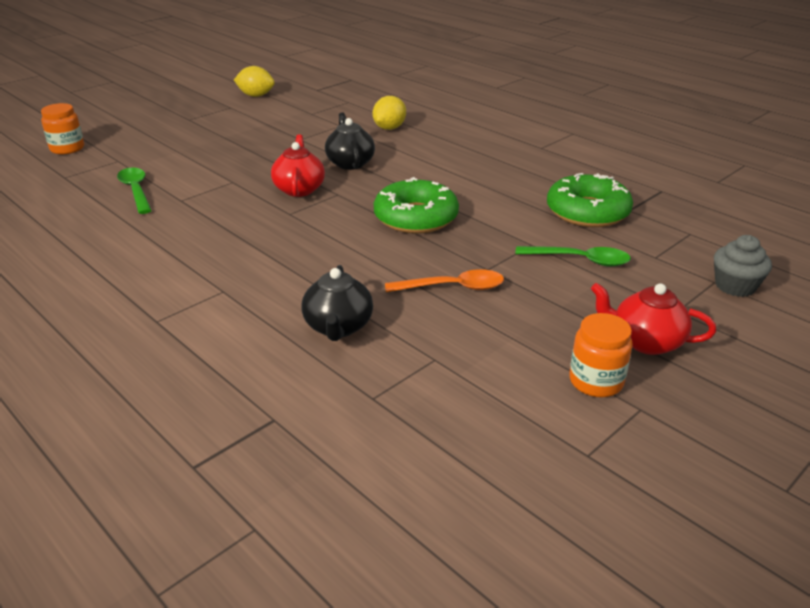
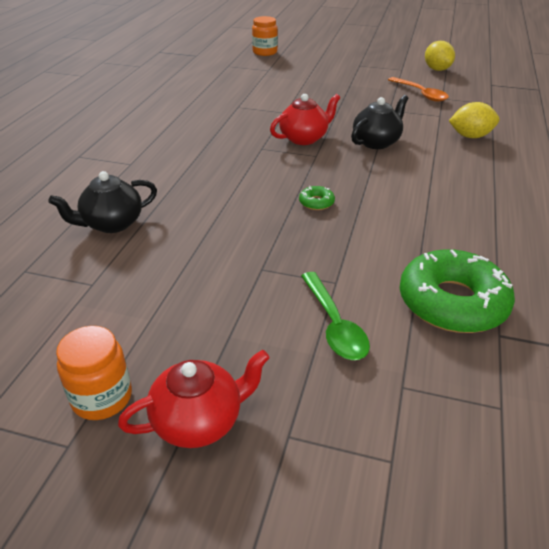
camera: 60 degrees right, 5 degrees up
green spoon [117,167,152,214] -> none
green donut [374,177,459,234] -> green donut [299,186,335,210], size x0.41
orange spoon [385,269,504,292] -> orange spoon moved to [388,77,449,102]
red teapot [591,283,716,355] -> red teapot turned 75 degrees clockwise [118,350,270,448]
grey cupcake [714,235,772,297] -> none

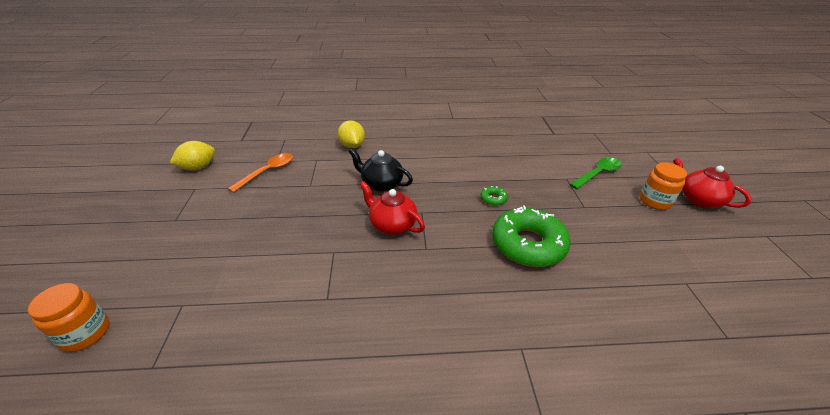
camera: 110 degrees left, 0 degrees up
black teapot [48,171,157,233] -> none
orange jar [56,326,132,420] -> orange jar moved to [640,163,687,210]
green donut [400,249,515,333] -> green donut moved to [492,206,571,267]

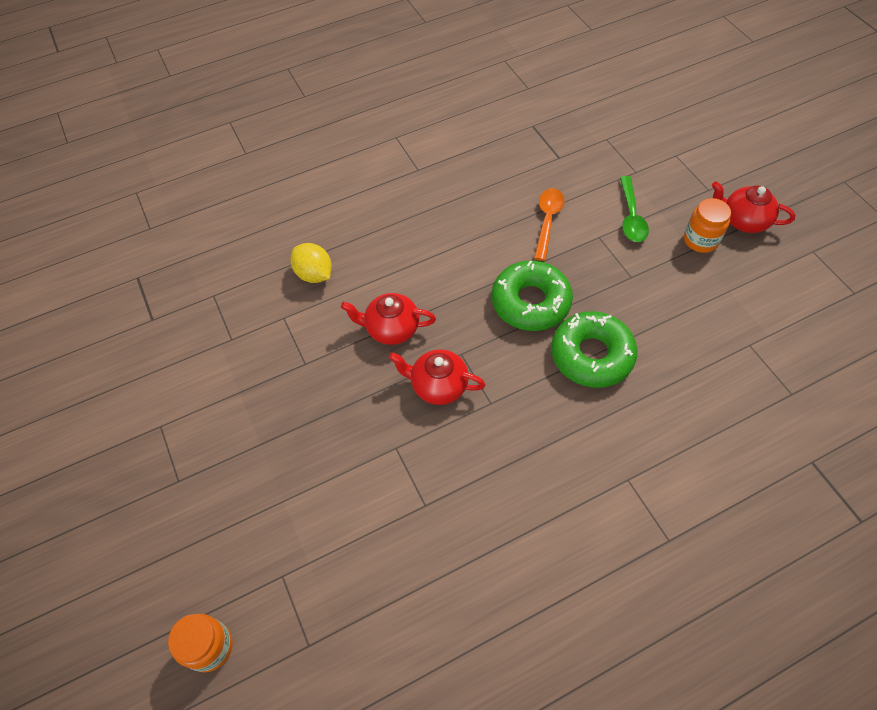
camera: 20 degrees left, 20 degrees up
yellow lemon [170,141,215,170] -> none
orange spoon [228,153,293,193] -> orange spoon moved to [534,188,565,261]
black teapot [349,149,413,192] -> red teapot [341,293,436,345]
green donut [480,186,508,206] -> green donut [492,261,573,331], size x2.42
green spoon [569,157,622,189] -> green spoon turned 150 degrees clockwise [620,176,649,242]

